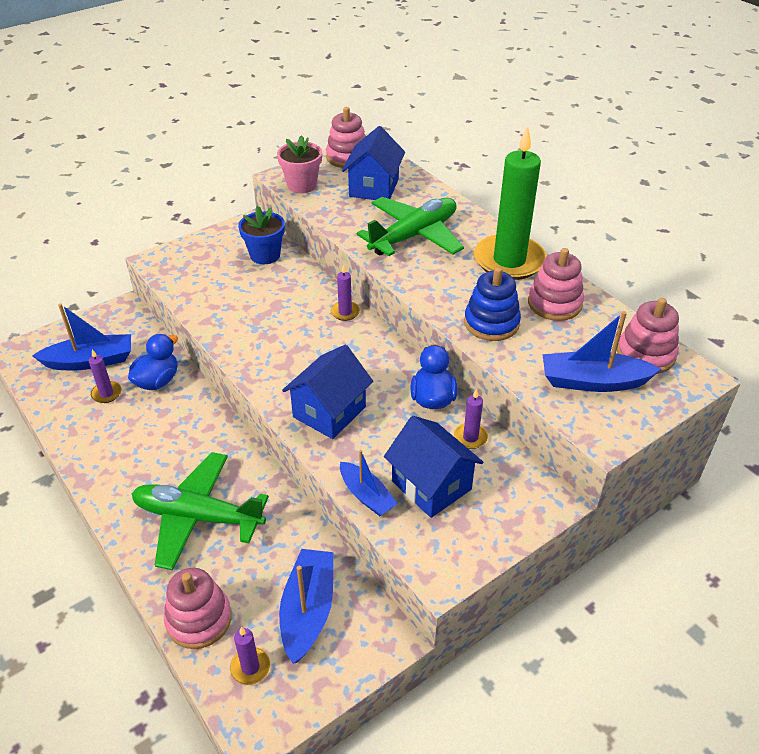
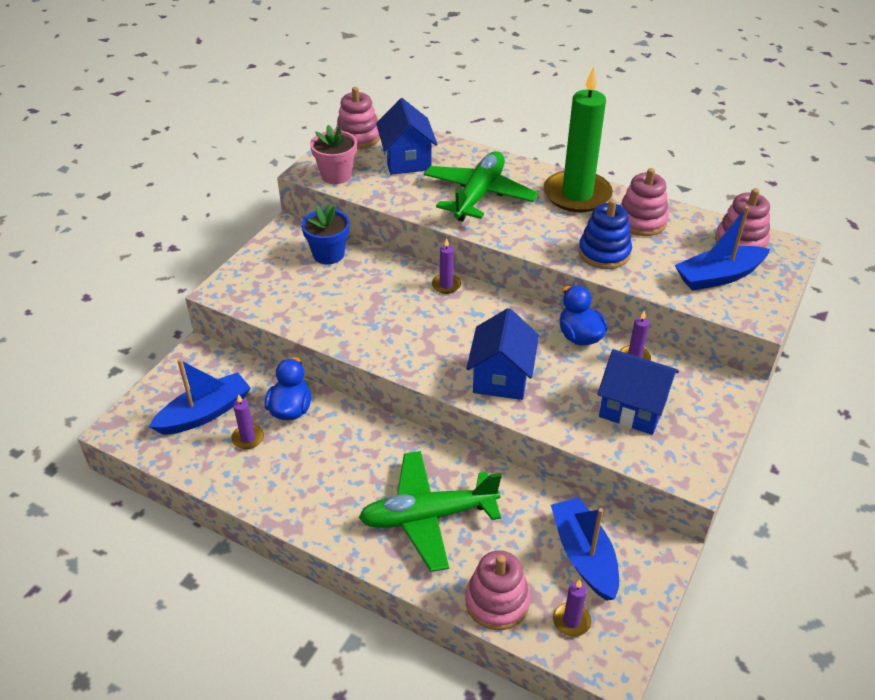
camera: 25 degrees left, 0 degrees up
blue boat [340,450,398,516] -> none

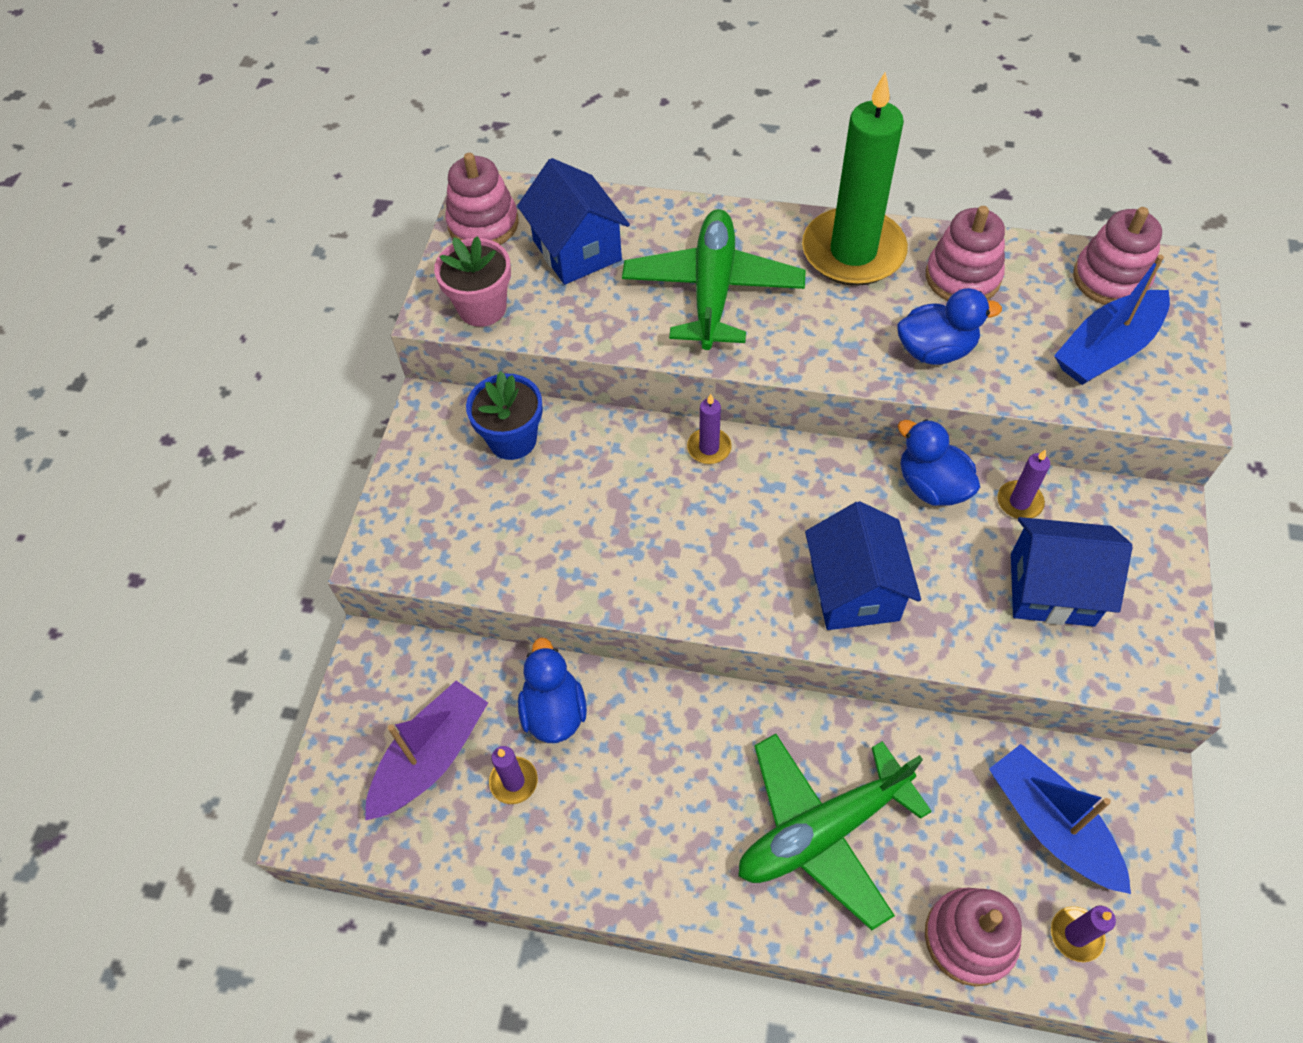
camera: 15 degrees left, 15 degrees up
blue boat [149,359,251,435] -> purple boat [365,681,488,821]
blue stacking toy [578,199,632,269] -> blue duck [897,288,1002,365]

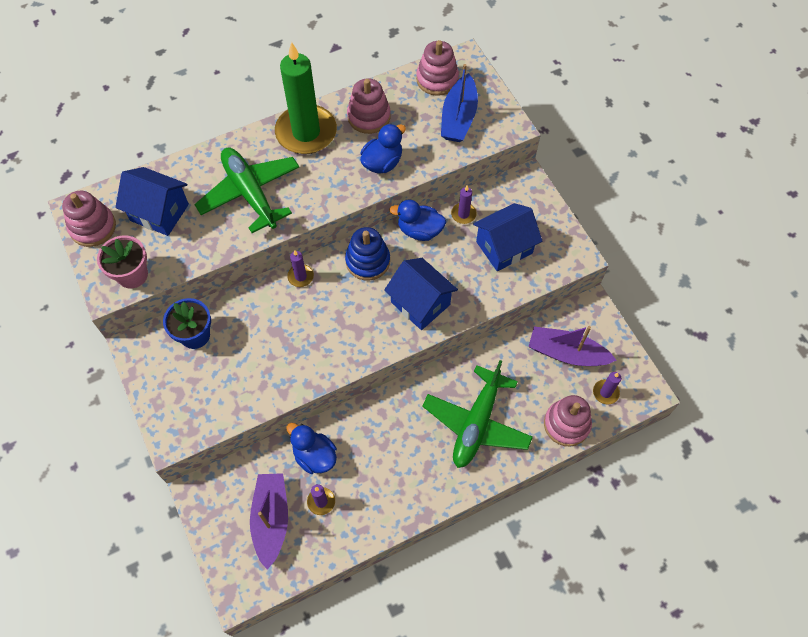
camera: 40 degrees left, 5 degrees up
blue boat [989,744,1131,894] -> purple boat [528,326,617,366]
none -> blue stacking toy [345,227,390,280]

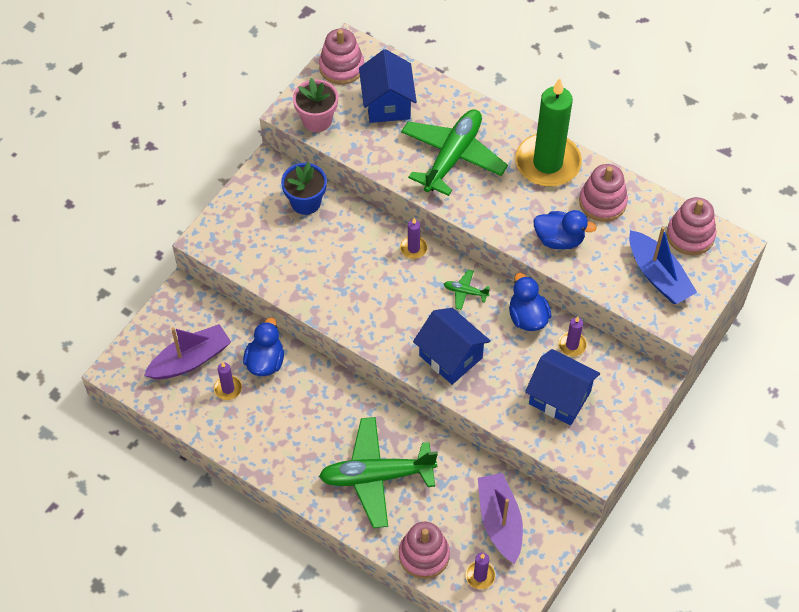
camera: 60 degrees right, 5 degrees down
blue stacking toy [345,227,390,280] -> green plane [444,269,490,310]
blue house [384,258,458,330] -> blue house turned 60 degrees counterclockwise [413,308,491,385]
blue boat [441,64,478,142] -> blue boat turned 105 degrees counterclockwise [629,226,697,304]

